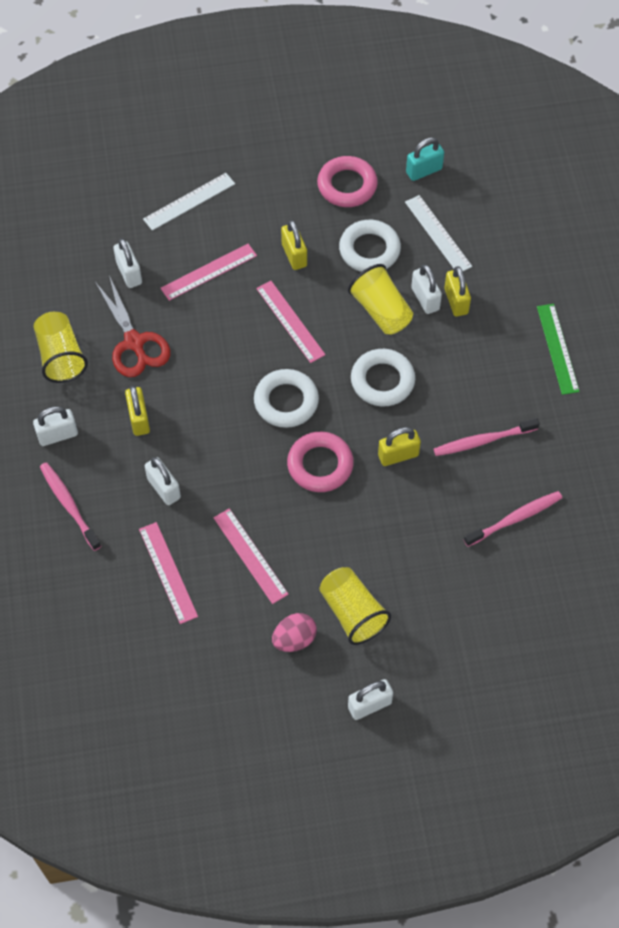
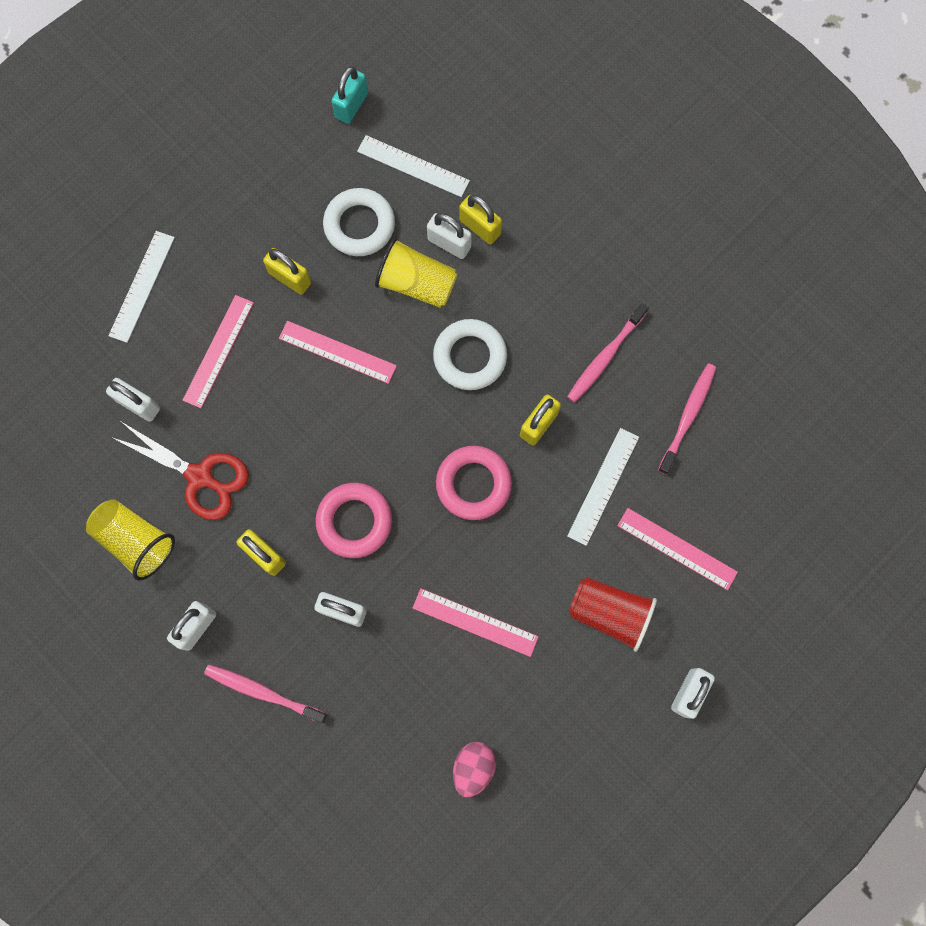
camera: 35 degrees left, 15 degrees up
pink ruler [139,522,198,624] -> pink ruler moved to [617,508,738,590]
white ring [254,369,319,428] -> none
pink egg [272,613,317,652] -> pink egg moved to [453,742,496,798]
pink ring [317,156,378,207] -> pink ring moved to [316,483,392,558]
yellow cup [319,567,391,645] -> red cup [568,577,657,652]
green ruler [537,304,580,395] -> none
none -> white ruler [567,428,639,546]

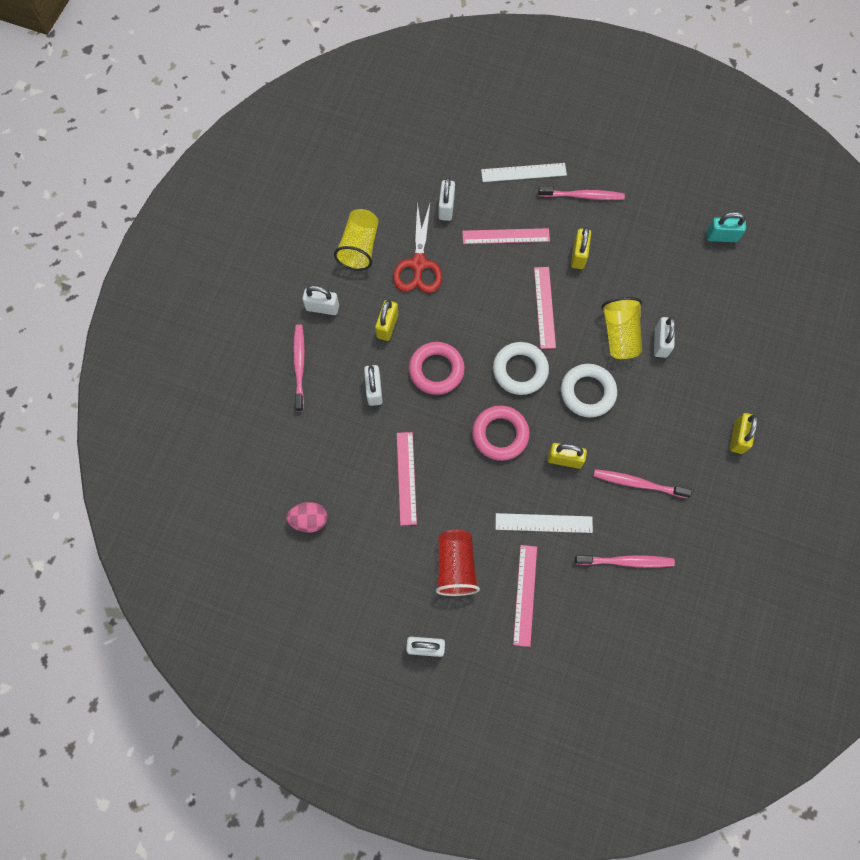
camera: 65 degrees right, 5 degrees down
white ring [323,188,395,256] -> white ring moved to [493,342,549,395]
white ruler [357,135,470,197] -> none
yellow padlock [459,195,502,244] -> yellow padlock moved to [730,413,758,454]
none -> pink toothbrush [538,186,625,200]

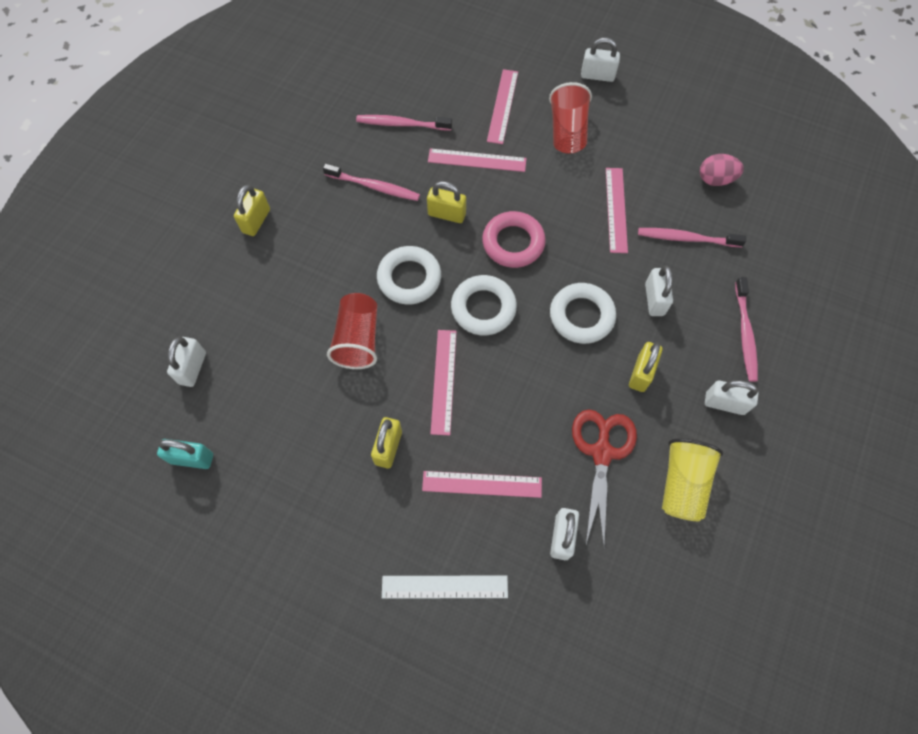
camera: 175 degrees left, 5 degrees down
pink ring [409,342,465,395] -> white ring [550,283,616,344]
white ruler [496,513,593,533] -> pink ruler [428,148,527,172]
pink toothbrush [538,186,625,200] -> pink toothbrush moved to [638,228,746,247]
yellow cup [601,297,642,359] -> red cup [327,293,377,369]
white padlock [654,317,675,358] -> white padlock moved to [167,337,206,387]

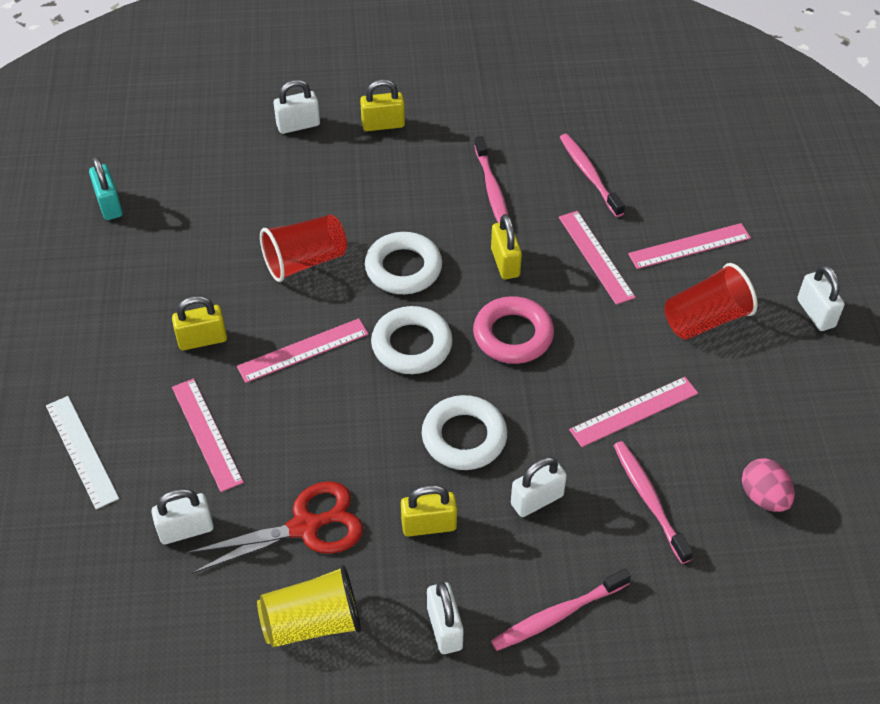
camera: 60 degrees right, 15 degrees down
white padlock [167,337,206,387] -> white padlock moved to [274,80,320,134]

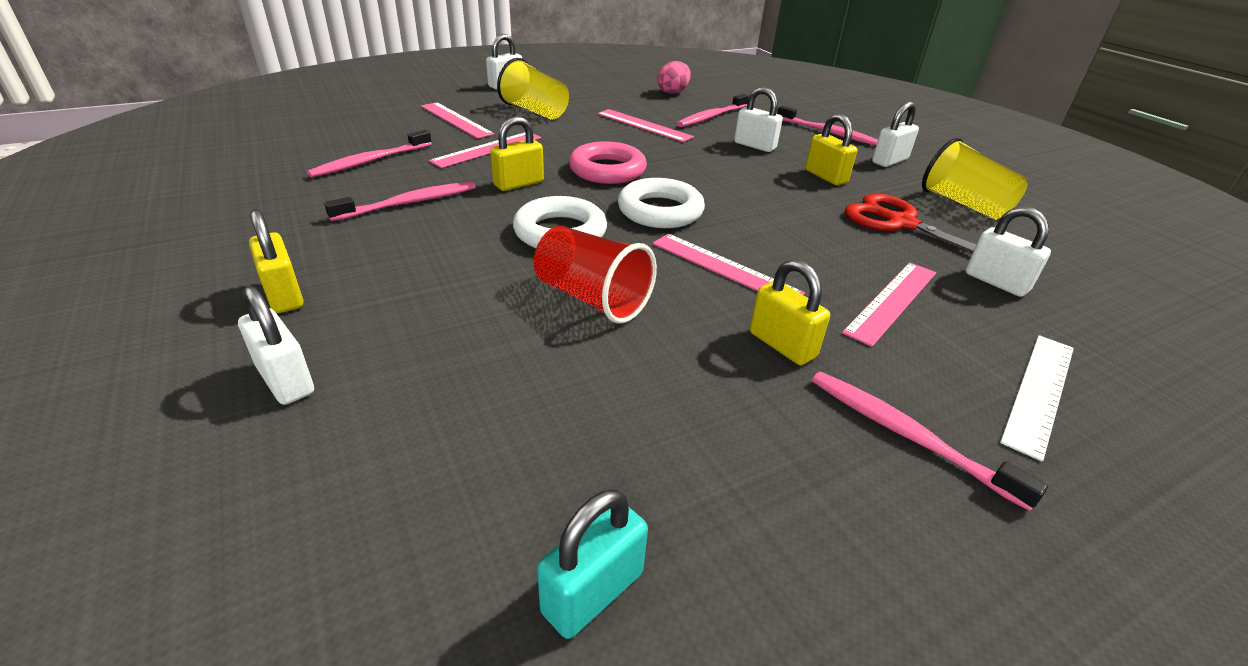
camera: 115 degrees left, 15 degrees down
white ring [422,395,507,470] -> none
red cup [665,263,758,340] -> yellow cup [497,58,569,119]
none -> pink toothbrush [812,371,1048,511]

